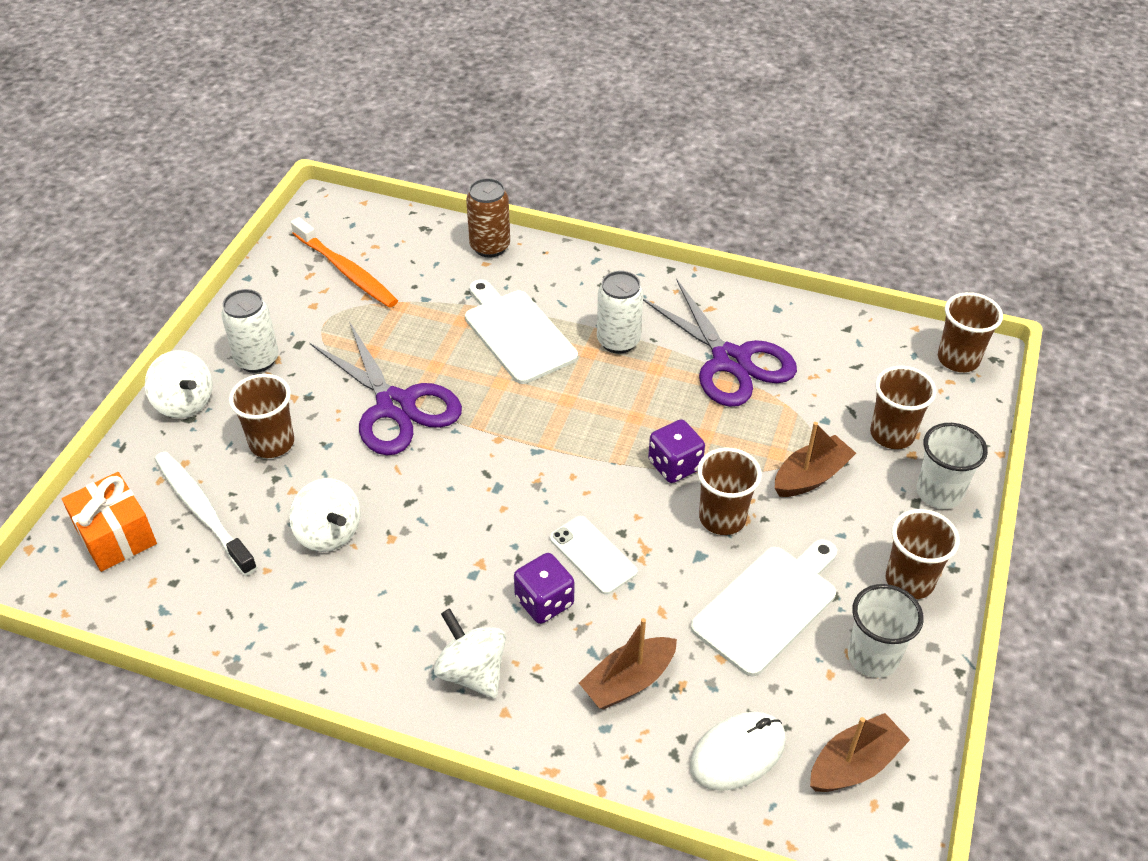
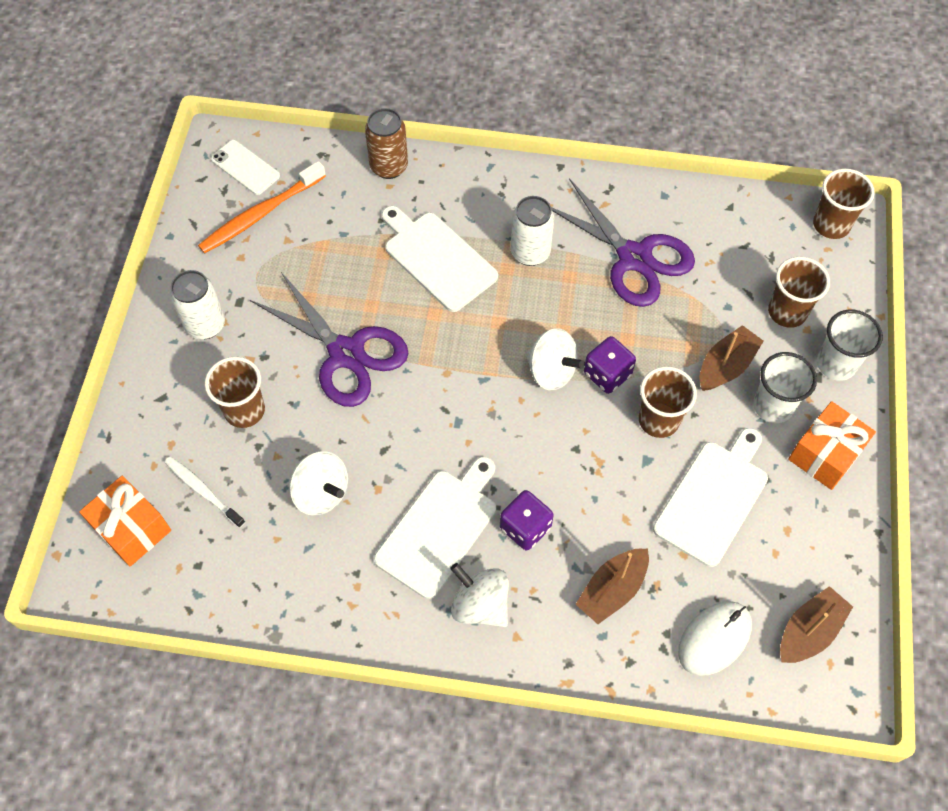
camera: 10 degrees left, 15 degrees up
white spinning top [145,350,212,418] -> white spinning top moved to [525,328,585,391]
white toothbrush [155,451,257,576] -> white toothbrush [165,456,245,528], size x0.65
orange toothbrush [291,217,398,308] -> orange toothbrush turned 105 degrees clockwise [198,161,326,254]
white phone [550,516,637,595] -> white phone moved to [211,140,280,195]
white cup [848,584,924,678] -> white cup moved to [753,352,817,423]
brown cup [886,509,960,599] -> orange gift [788,401,876,490]
none -> white cutting board [374,457,496,599]

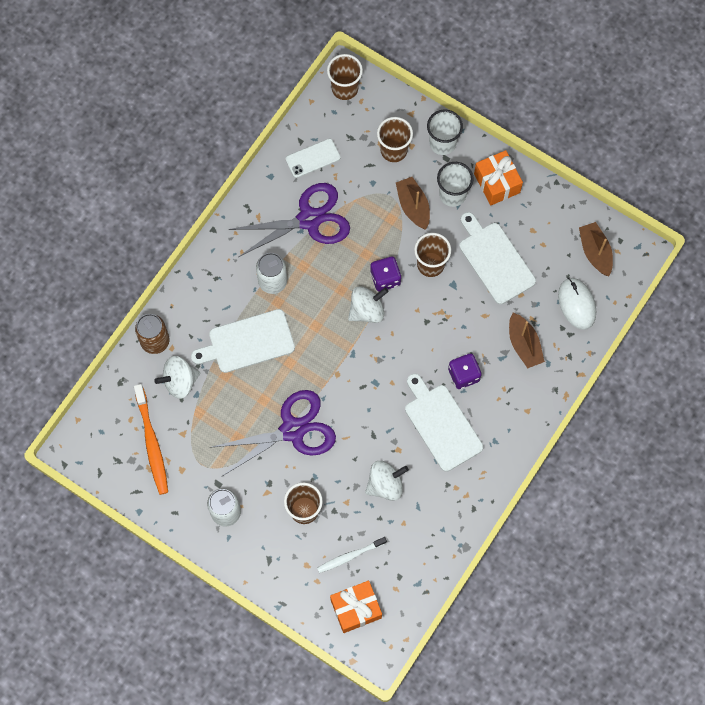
camera: 65 degrees left, 10 degrees up
white phone [211,140,280,195] -> white phone moved to [286,138,341,178]
white spinning top [450,563,509,627] -> white spinning top moved to [154,356,200,399]

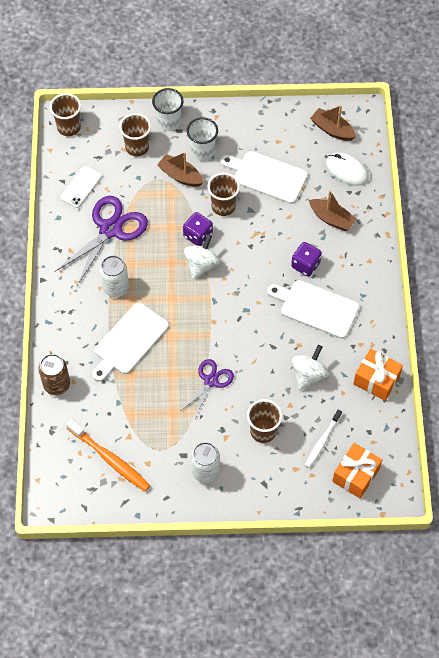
camera: 35 degrees left, 10 degrees down
white spinning top [154,356,200,399] -> none
purple scissors [212,390,336,476] -> purple scissors [180,359,234,418], size x0.59
orange gift [474,150,523,206] -> orange gift moved to [353,349,403,401]

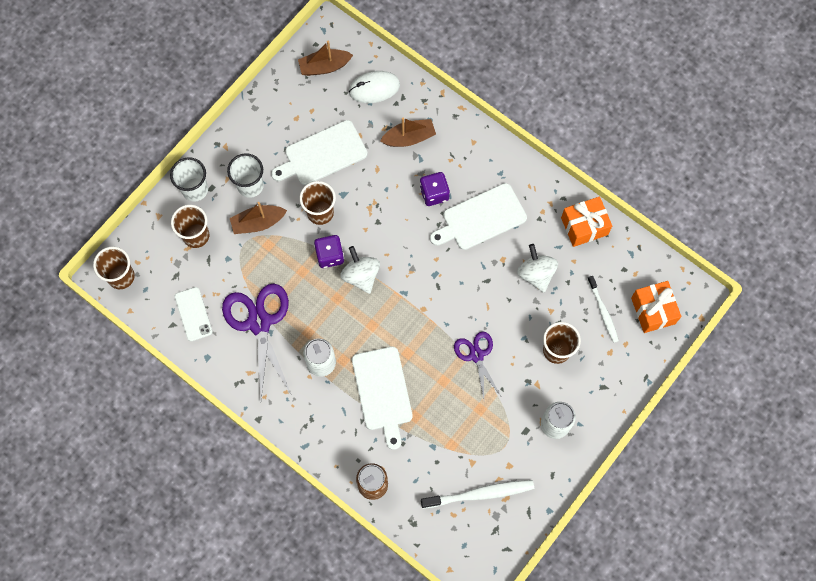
camera: 50 degrees left, 10 degrees up
orange toothbrush [66,419,150,492] -> white toothbrush [421,480,534,509]

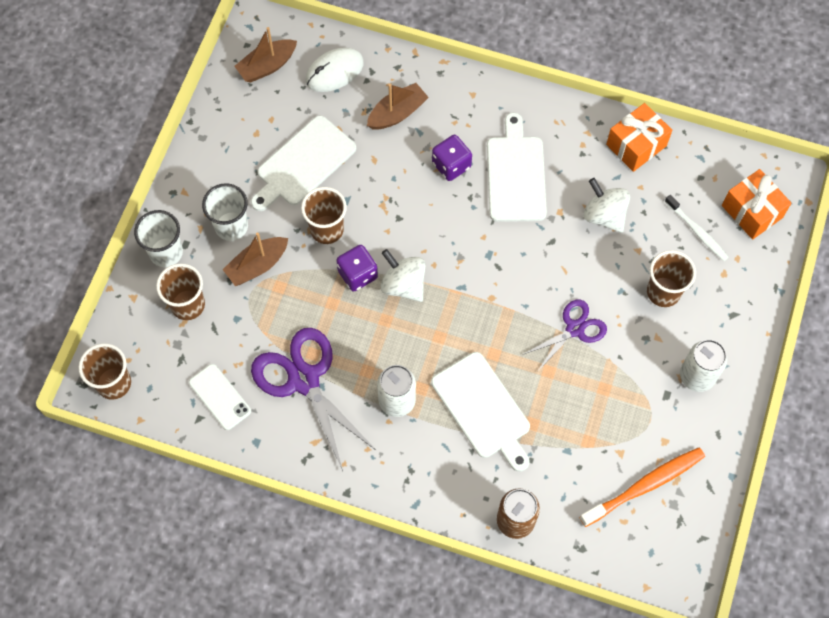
camera: 20 degrees left, 5 degrees down
white toothbrush [421,480,534,509] -> orange toothbrush [579,447,705,527]
white cutting board [430,183,527,250] -> white cutting board turned 135 degrees clockwise [487,113,547,222]
purple scissors [454,331,501,399] -> purple scissors turned 90 degrees clockwise [524,300,607,372]

